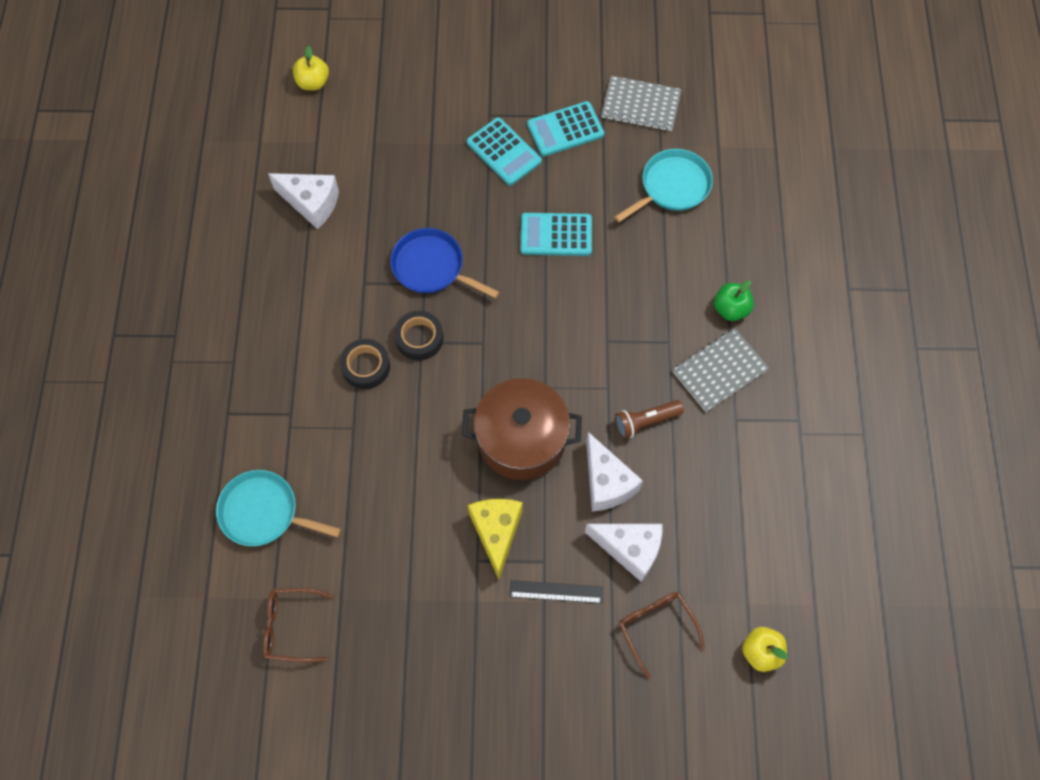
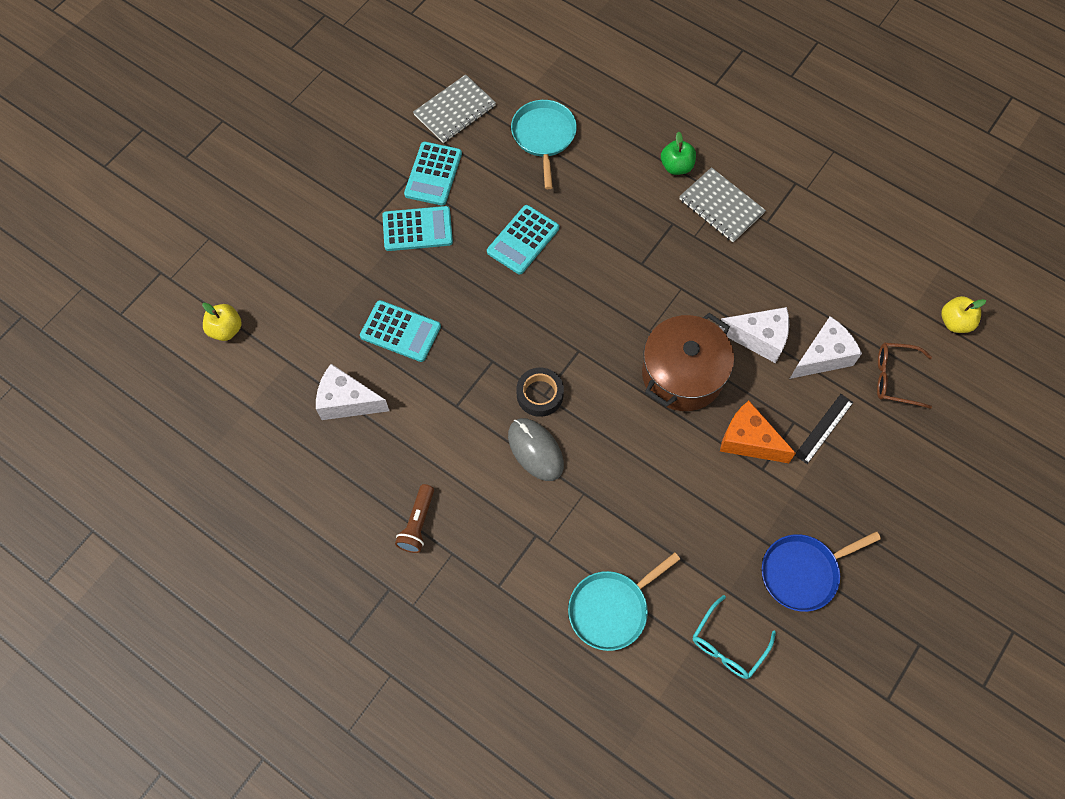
camera: 55 degrees left, 0 degrees up
brown glasses [263,588,334,662] -> turquoise glasses [693,595,776,679]
white cheese [268,173,339,229] -> white cheese turned 135 degrees counterclockwise [316,364,389,420]
black tape [340,339,390,389] -> grey mouse [508,418,564,481]
blue pan [390,228,499,298] -> blue pan moved to [762,531,881,612]
yellow cheese [468,499,523,579] -> orange cheese [720,401,796,463]
brown flashlight [615,400,684,439] -> brown flashlight moved to [395,484,434,553]
grey notebook [673,328,769,412] -> grey notebook turned 45 degrees counterclockwise [679,167,766,242]
none -> turquoise calculator [360,300,441,362]

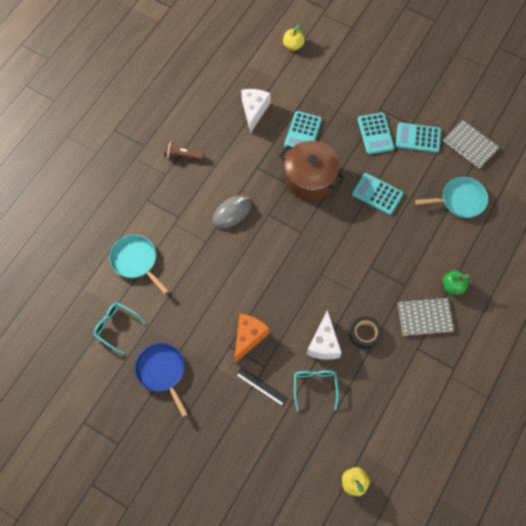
camera: 85 degrees right, 0 degrees up
black tape [517,368,564,417] -> black tape moved to [350,316,382,349]
brown pot [642,313,734,411] -> brown pot moved to [279,141,345,200]
grey notebook [679,167,766,242] -> grey notebook turned 45 degrees clockwise [398,297,454,336]
white cheese [790,316,862,379] -> turquoise glasses [294,370,339,411]
brown glasses [877,343,932,409] -> none

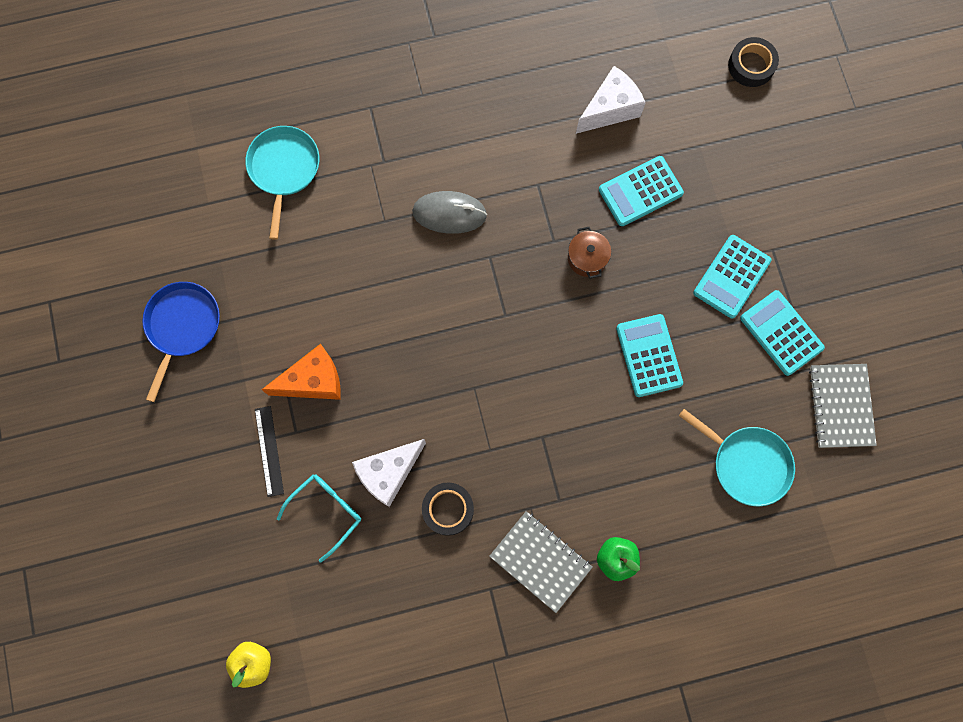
camera: 45 degrees right, 10 degrees up
turquoise glasses [93,302,146,355] -> none
brown flashlight [164,141,204,160] -> none
brown pot [279,141,345,200] -> brown pot [568,227,611,279], size x0.47
yellow apple [283,24,305,51] -> black tape [728,37,779,87]

